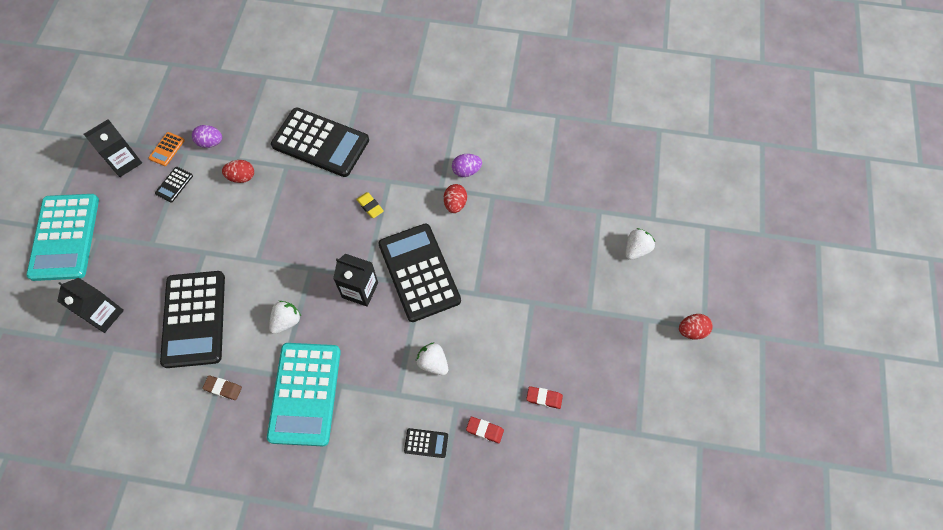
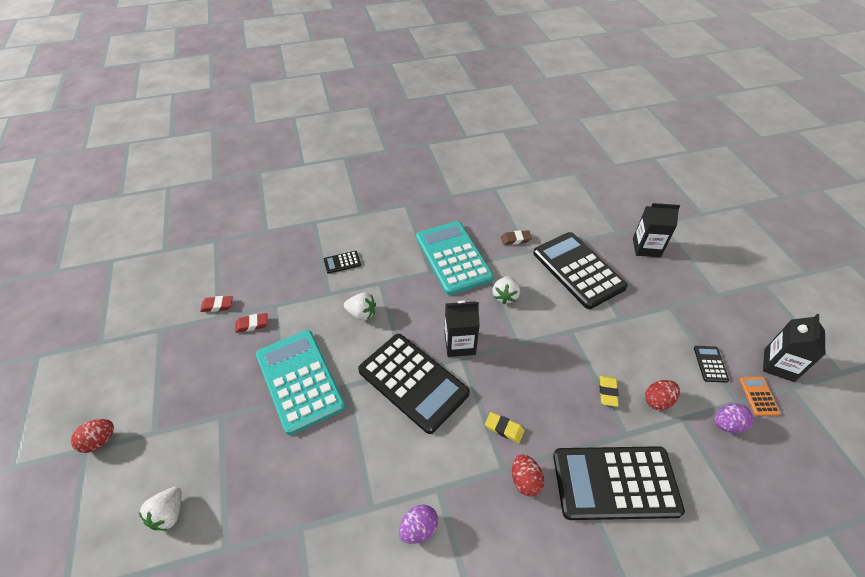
camera: 155 degrees right, 15 degrees down
turquoise calculator [26,194,99,281] -> turquoise calculator moved to [256,330,346,435]
red egg [444,184,467,213] -> red egg moved to [512,454,544,496]
red eraser [466,417,504,443] -> red eraser moved to [200,296,233,312]
none -> yellow eraser [600,375,619,407]

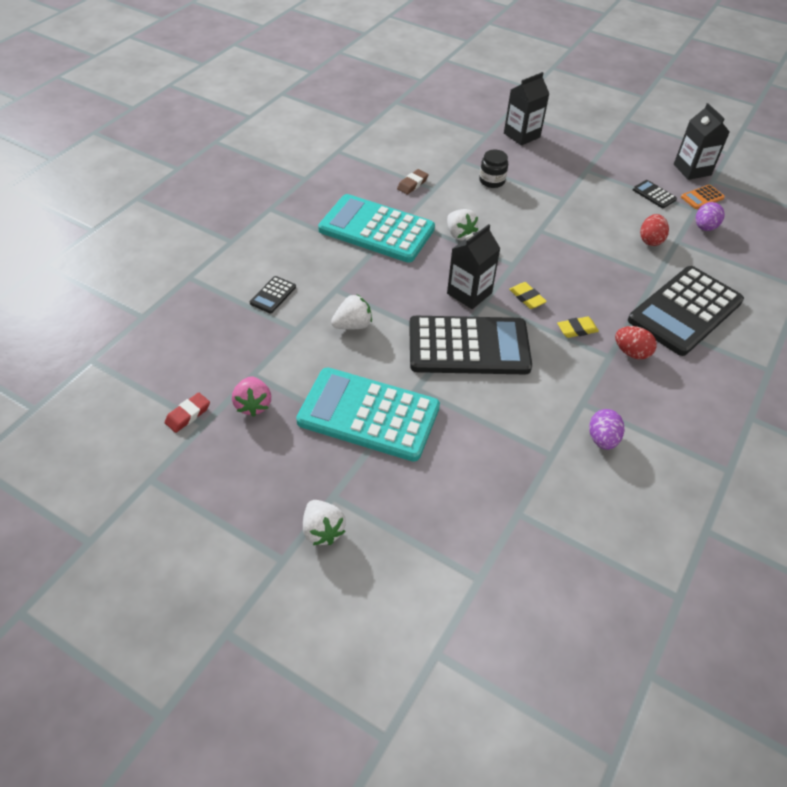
camera: 45 degrees left, 0 degrees up
red egg [71,419,114,453] -> none
white strawberry [139,487,182,531] -> white strawberry moved to [303,500,346,545]
red eraser [235,313,268,333] -> pink strawberry [232,376,271,417]
black calculator [533,232,628,309] -> black jar [479,149,508,188]
yellow eraser [600,375,619,407] -> yellow eraser moved to [509,282,547,309]
orange calculator [739,377,780,416] -> orange calculator turned 75 degrees counterclockwise [681,185,725,209]

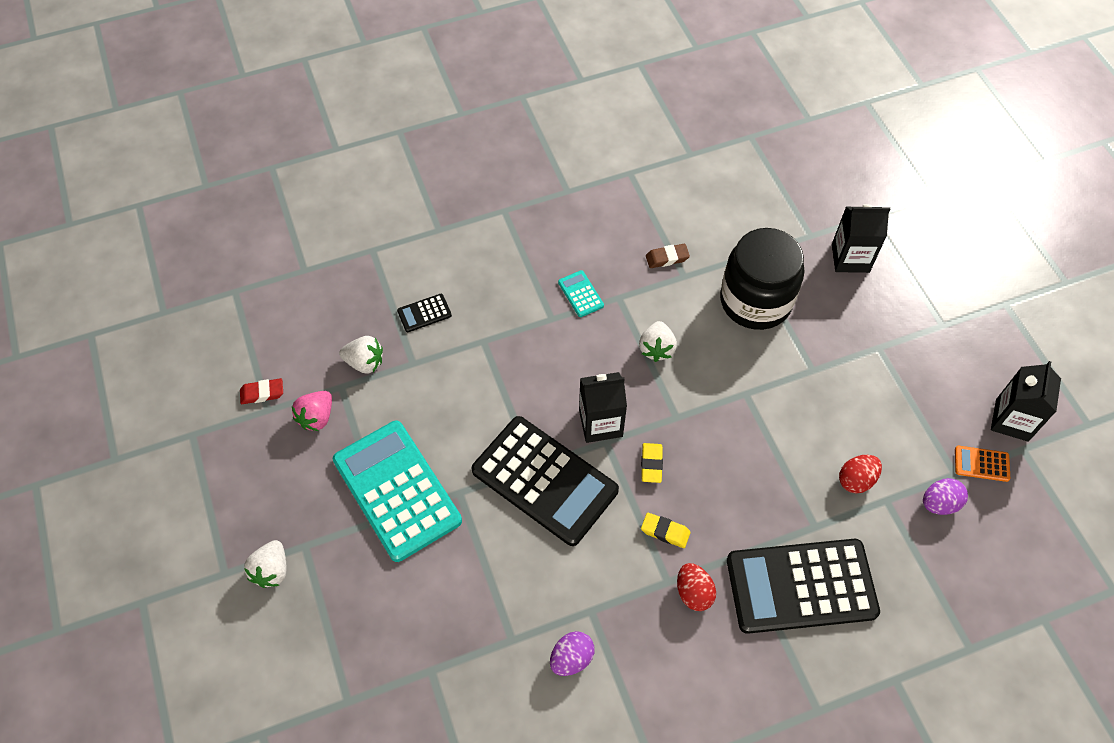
camera: 40 degrees right, 10 degrees up
turquoise calculator [318,194,435,263] -> turquoise calculator [558,270,604,317], size x0.40
white strawberry [331,294,372,329] -> white strawberry moved to [339,336,383,374]
black jar [479,149,508,188] -> black jar [720,228,804,330], size x2.22
black calculator [633,180,677,208] -> none

